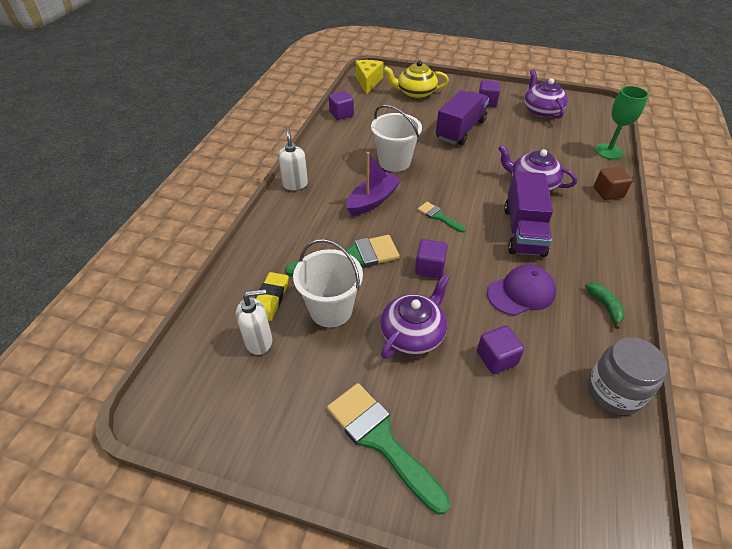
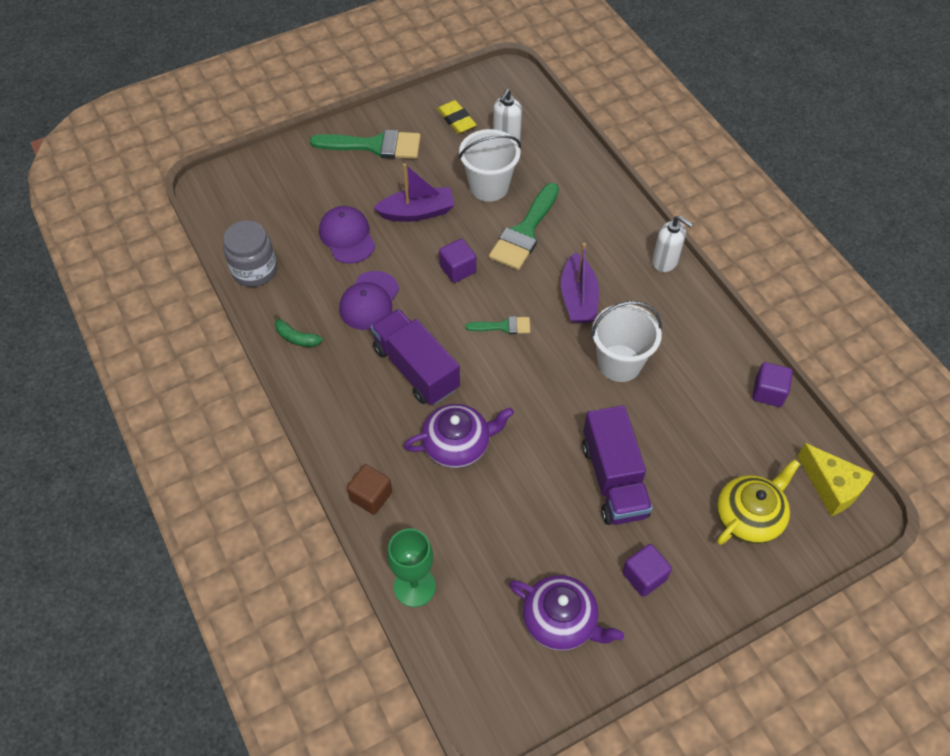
camera: 135 degrees right, 10 degrees up
yellow eraser [256,272,289,321] -> yellow eraser moved to [437,100,477,134]
purple teapot [380,274,450,359] -> purple boat [374,163,455,222]
purple cube [477,325,525,374] -> purple cap [319,206,375,263]

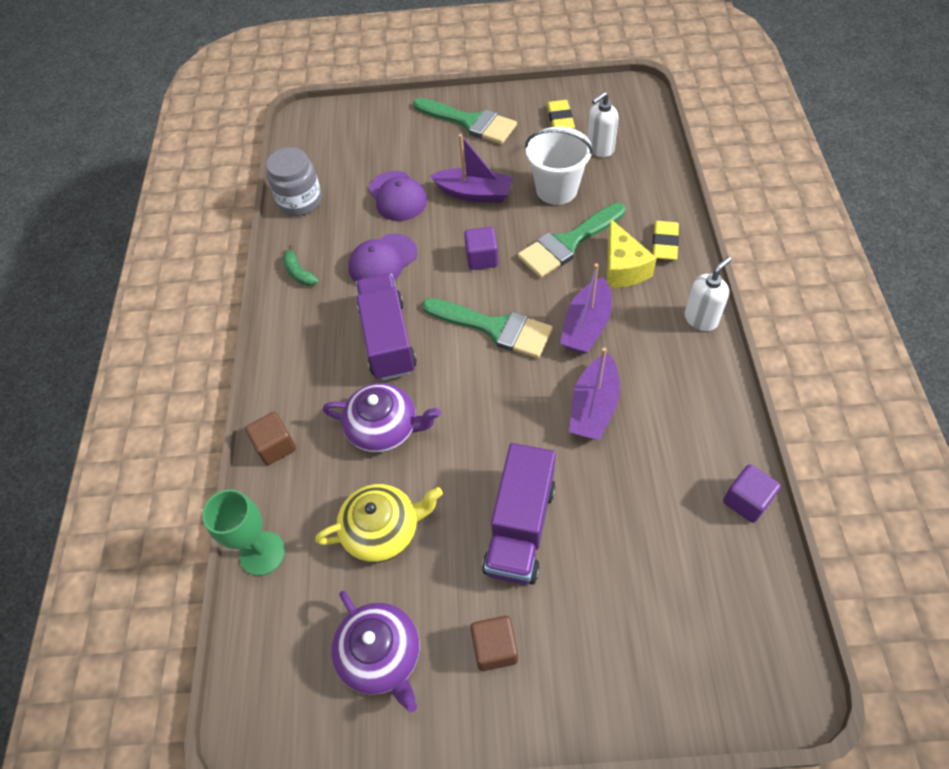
camera: 30 degrees right, 0 degrees up
purple cap [319,206,375,263] -> purple cap turned 150 degrees clockwise [368,171,427,221]
green brush [466,316,530,334] -> green brush [422,298,553,358], size x1.93
white bucket [591,301,662,382] -> purple boat [569,347,620,440]
purple cube [622,544,672,597] -> brown cube [470,616,518,671]
white soap dispenser [652,215,693,272] -> white soap dispenser turned 105 degrees counterclockwise [685,256,732,331]
yellow teapot [717,459,800,545] -> yellow teapot moved to [315,484,443,563]
yellow cheese [797,443,874,516] -> yellow cheese moved to [607,219,657,288]
none -> yellow eraser [653,221,679,260]

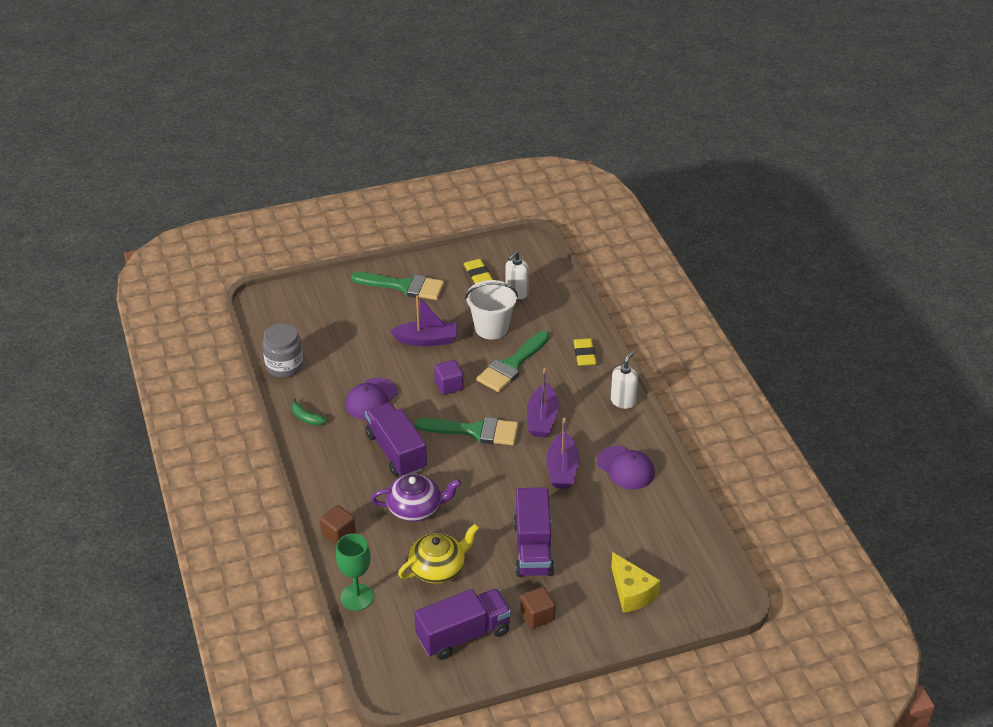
camera: 20 degrees left, 15 degrees down
purple teapot [332,591,420,712] -> purple truck [414,588,511,660]
purple cap [368,171,427,221] -> purple cap moved to [597,446,655,489]
yellow cheese [607,219,657,288] -> yellow cheese moved to [611,552,660,613]
purple cube [723,464,781,523] -> none

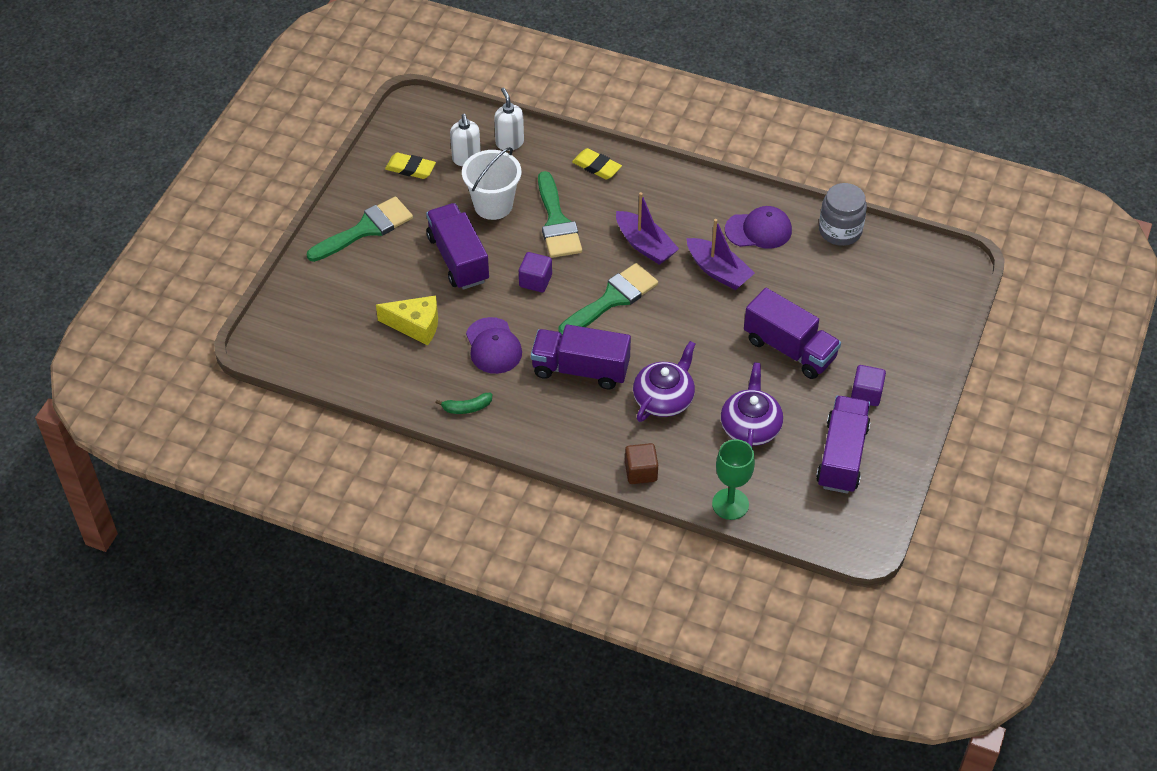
camera: 50 degrees left, 10 degrees up
grey jar [262,323,303,378] -> grey jar moved to [819,183,867,246]
purple boat [390,295,457,346] -> purple truck [426,203,489,290]
yellow teapot [398,524,479,583] -> purple teapot [721,362,783,447]
brown cube [521,587,556,628] -> purple cube [851,365,886,406]
white soap dispenser [611,351,638,409] -> white soap dispenser moved to [494,88,524,151]
yellow cheese [611,552,660,613] -> yellow cheese moved to [376,295,438,345]

